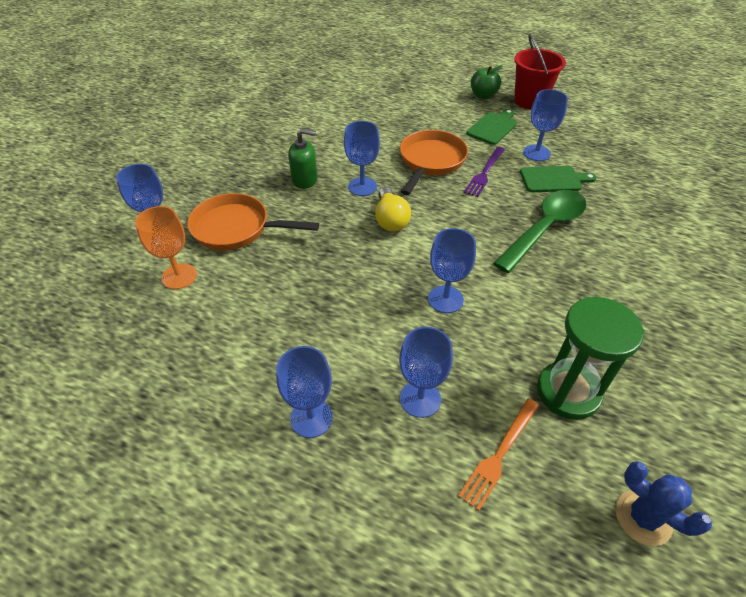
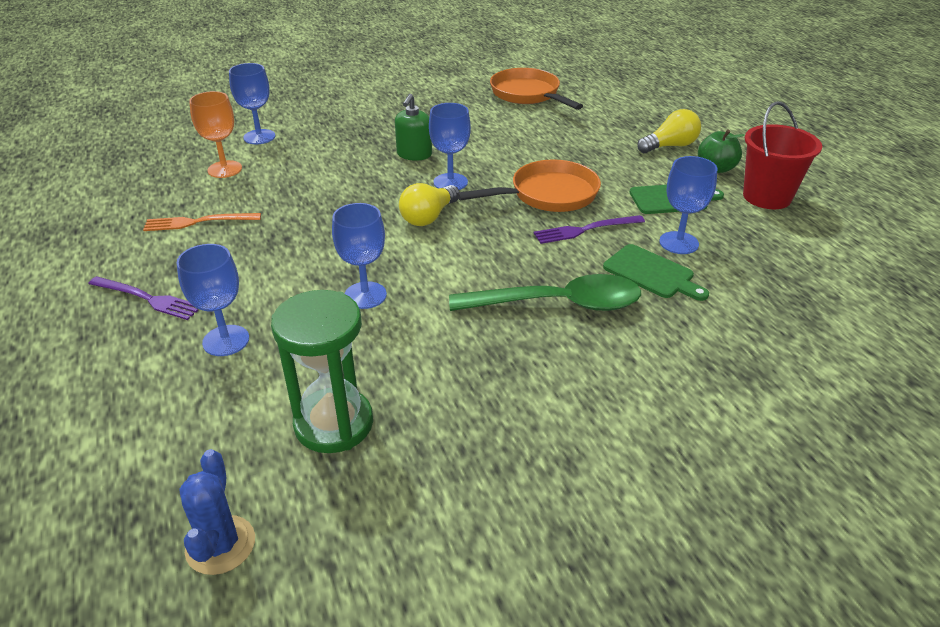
camera: 45 degrees right, 10 degrees down
orange pan [187,193,319,251] -> orange pan moved to [490,68,583,110]
blue goblet [276,346,333,438] -> purple fork [88,276,198,320]
green soap dispenser [288,129,317,189] -> green soap dispenser turned 60 degrees clockwise [395,94,432,160]
orange fork [458,399,540,511] -> orange fork moved to [143,213,261,231]
none -> yellow light bulb [637,109,701,153]

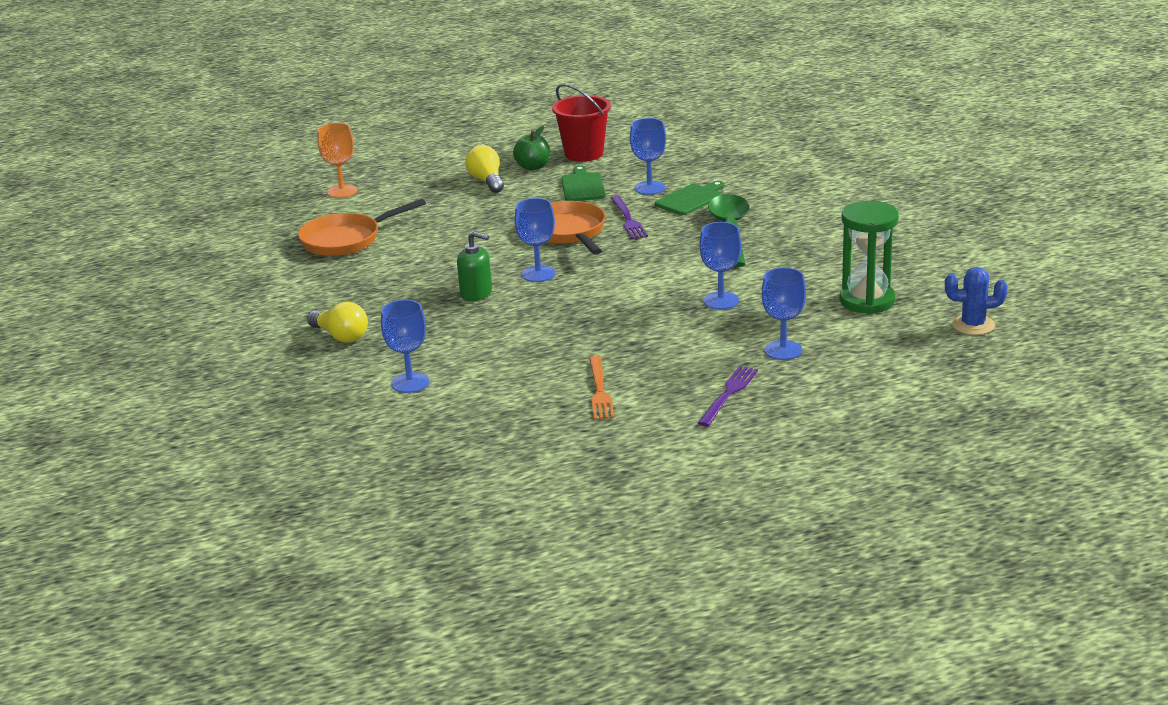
camera: 85 degrees left, 10 degrees down
orange goblet [189,91,242,178] -> orange goblet moved to [317,123,357,198]
yellow light bulb [399,183,459,226] -> yellow light bulb moved to [307,302,368,343]

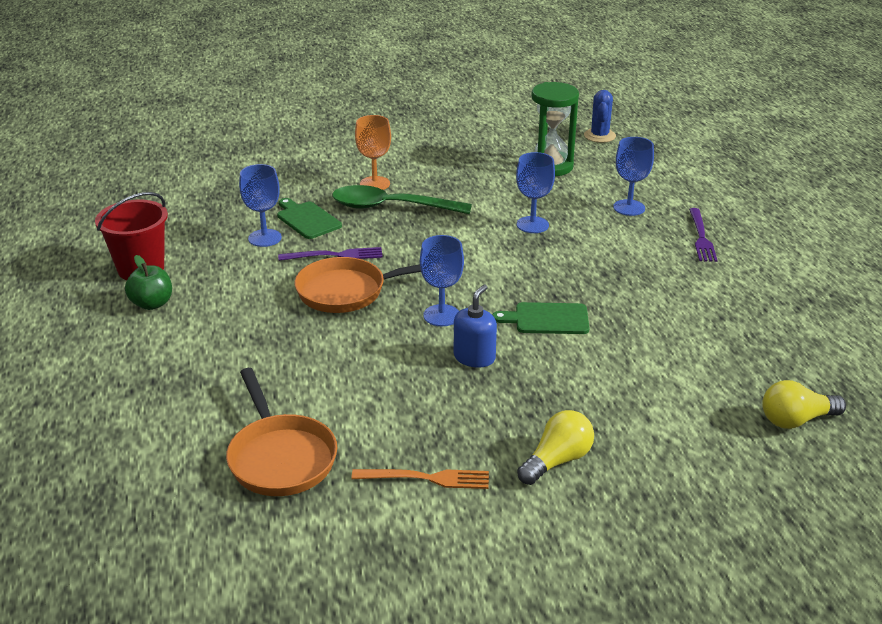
camera: 85 degrees left, 5 degrees up
orange goblet [317,123,357,198] -> orange goblet moved to [355,115,391,190]
blue goblet [381,300,429,393] -> none
green soap dispenser [457,231,492,301] -> blue soap dispenser [454,284,497,367]
yellow light bulb [465,145,504,193] -> yellow light bulb moved to [762,380,846,429]
green cutting board [561,166,605,201] -> green cutting board moved to [492,302,590,334]
orange fork [589,356,614,420] -> orange fork moved to [351,469,489,489]
purple fork [698,366,758,426] -> purple fork turned 120 degrees counterclockwise [689,208,718,262]

